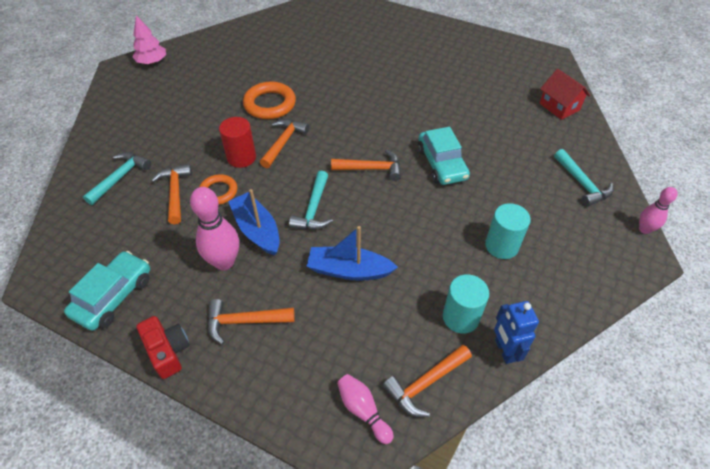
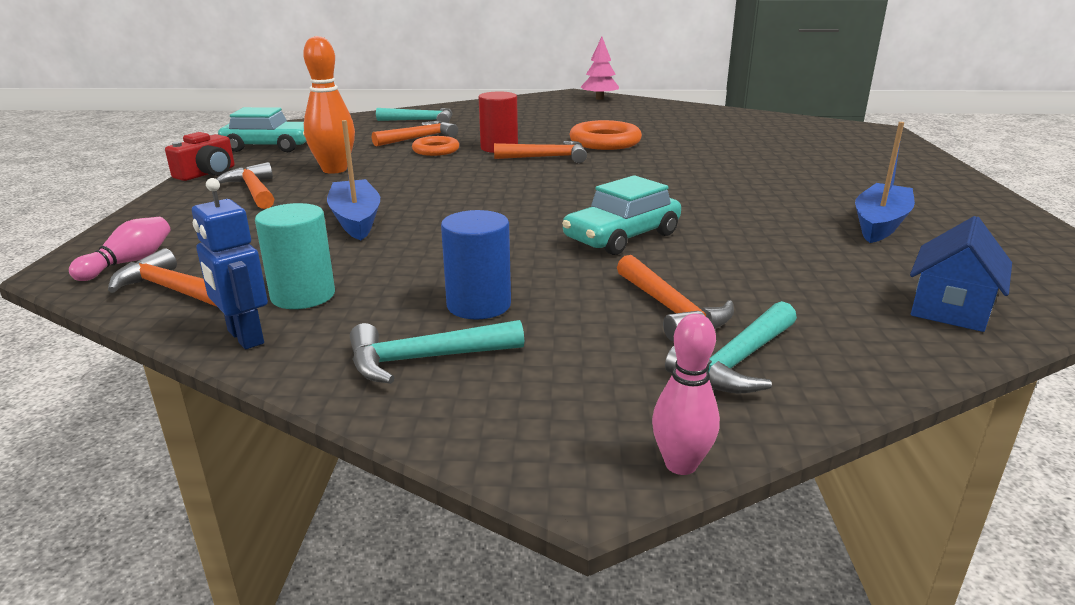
camera: 65 degrees right, 25 degrees down
pink bowling pin [190,187,239,270] -> orange bowling pin [303,36,355,174]
blue boat [228,189,279,256] -> blue boat moved to [855,122,915,243]
turquoise hammer [289,171,333,230] -> turquoise hammer moved to [350,320,524,384]
orange hammer [331,149,401,181] -> orange hammer moved to [617,255,734,341]
turquoise cylinder [485,203,531,259] -> blue cylinder [441,210,511,319]
blue robot [494,301,539,364] -> blue robot turned 90 degrees counterclockwise [192,178,268,349]
red house [539,69,590,120] -> blue house [910,216,1012,332]

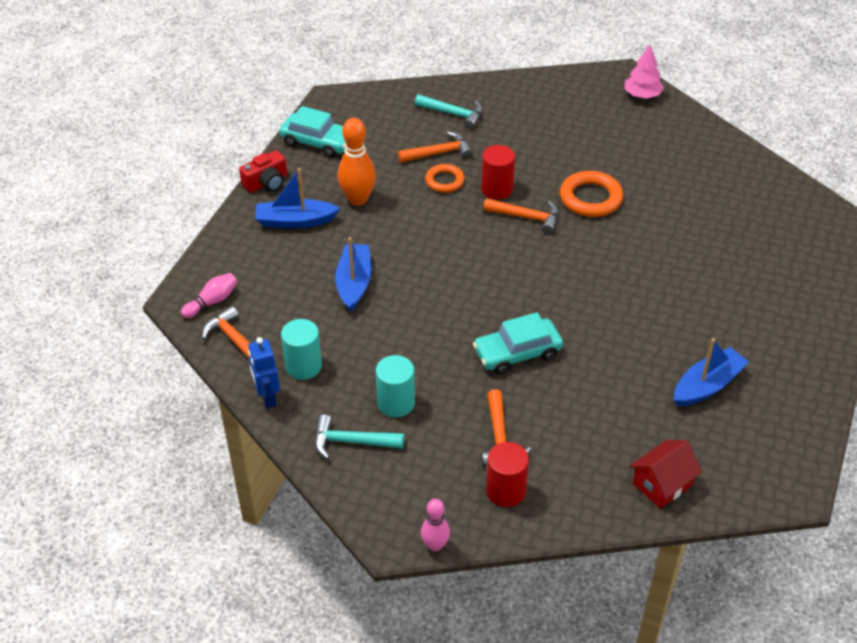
camera: 20 degrees right, 20 degrees up
orange hammer [216,162,274,209] -> blue boat [255,168,340,228]
blue cylinder [441,210,511,319] -> turquoise cylinder [376,355,415,417]
turquoise hammer [665,301,797,394] -> red cylinder [486,442,529,507]
blue house [910,216,1012,332] -> red house [630,440,702,509]

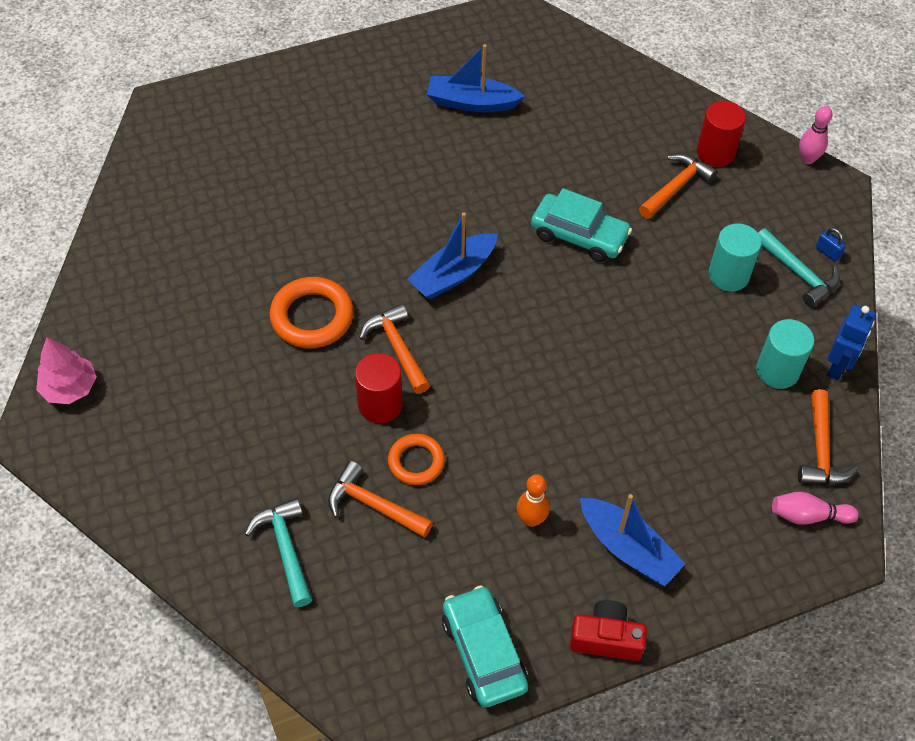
camera: 135 degrees left, 10 degrees up
blue boat [335,237,371,312] -> blue boat moved to [407,212,498,299]
orange bowling pin [337,118,376,206] -> orange bowling pin [517,474,550,527], size x0.60
red house [630,440,702,509] -> none
none -> blue padlock [816,228,846,262]

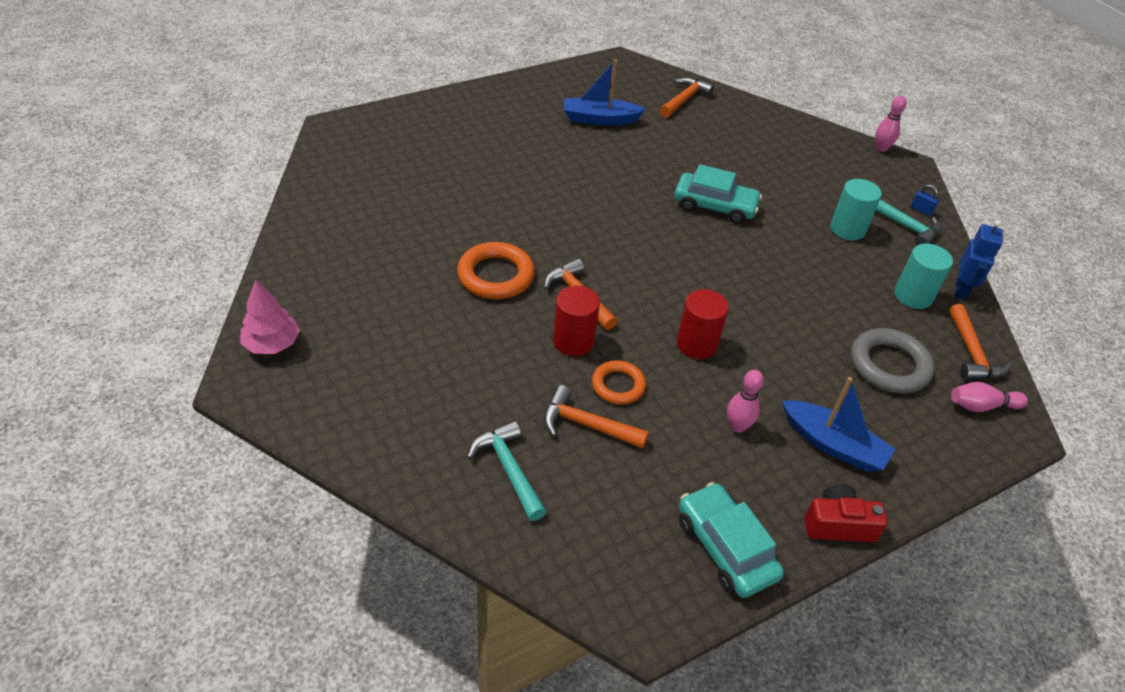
camera: 10 degrees left, 10 degrees down
blue boat [407,212,498,299] -> none
orange bowling pin [517,474,550,527] -> pink bowling pin [727,370,764,433]
orange hammer [639,153,717,219] -> orange hammer moved to [660,77,714,118]
red cylinder [697,101,746,167] -> red cylinder moved to [677,289,729,359]
none -> grey ring [851,328,935,393]

